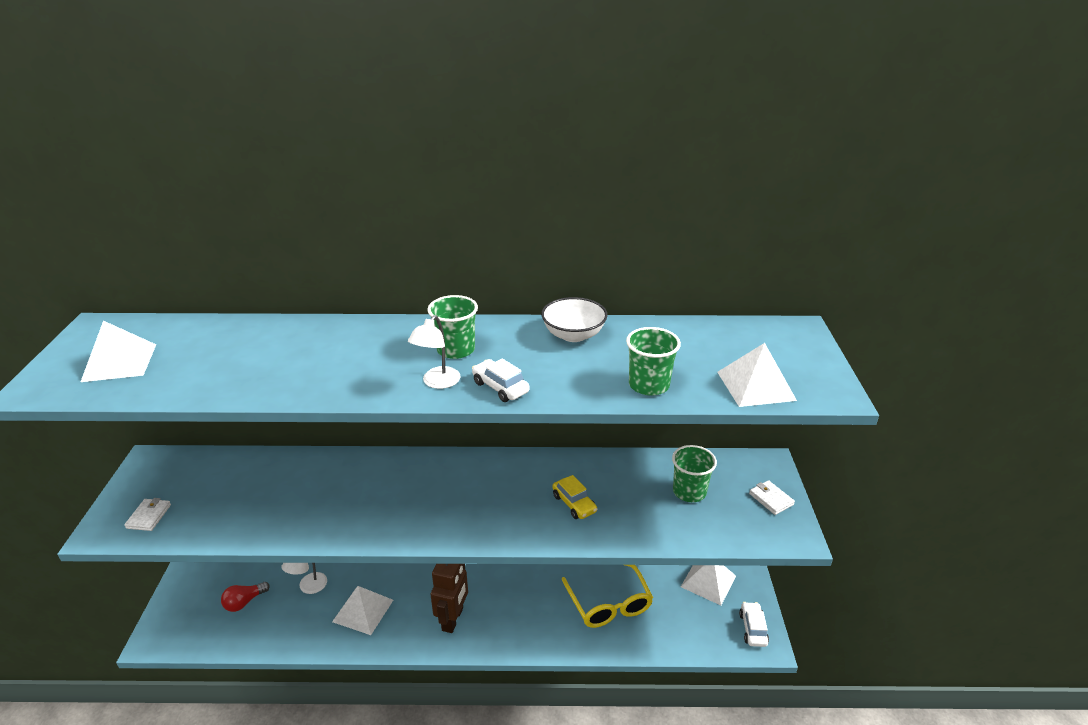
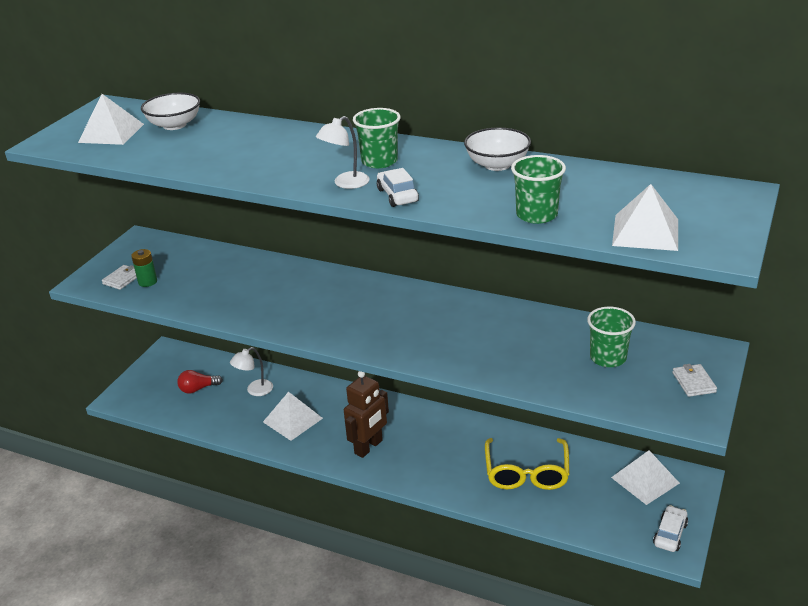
camera: 25 degrees right, 0 degrees up
yellow car [553,475,597,519] -> none
none -> green battery [131,249,157,287]
none -> white bowl [141,93,200,130]

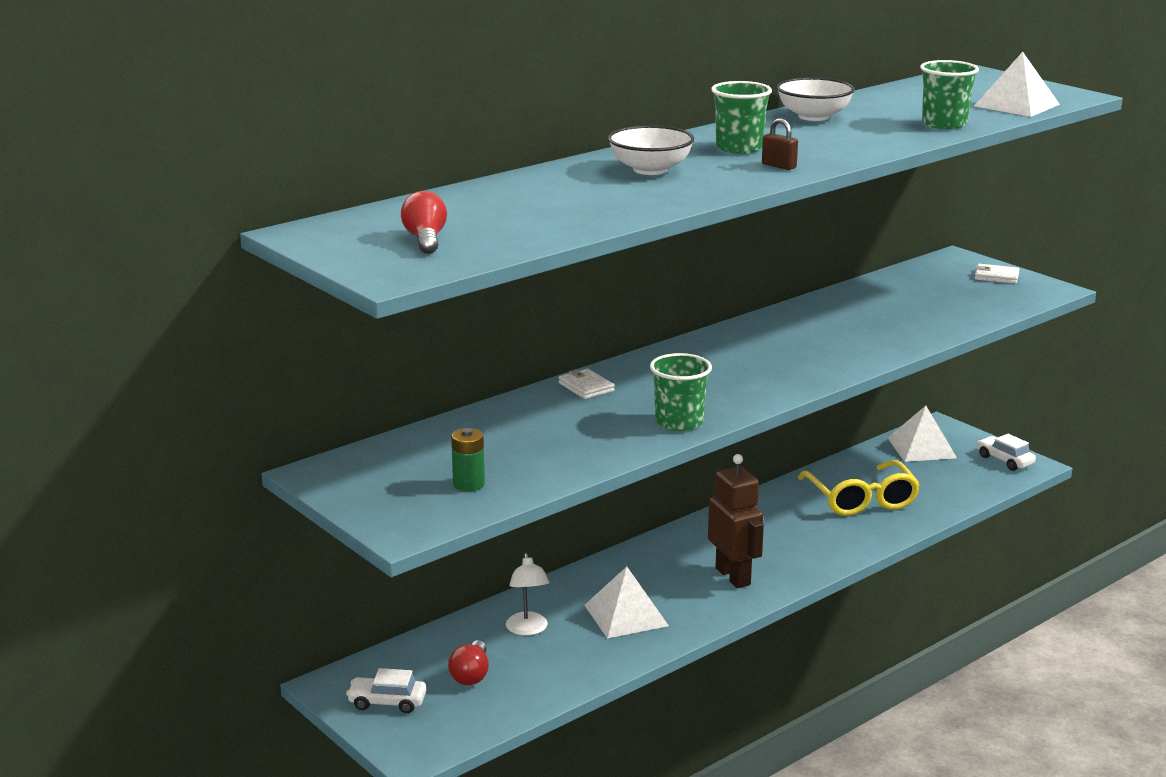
camera: 65 degrees left, 10 degrees down
white pyramid [78,94,144,145] -> red light bulb [401,191,447,254]
white wallet [102,265,137,290] -> white wallet moved to [558,369,615,399]
white bowl [141,93,200,130] -> white bowl moved to [608,125,694,175]
white lamp [316,116,370,189] -> brown padlock [762,118,798,170]
white car [377,168,419,207] -> white car moved to [346,668,426,713]
yellow glasses [485,438,570,490] -> yellow glasses turned 45 degrees clockwise [798,460,920,516]
green cup [587,307,636,367] -> green cup moved to [650,353,712,431]

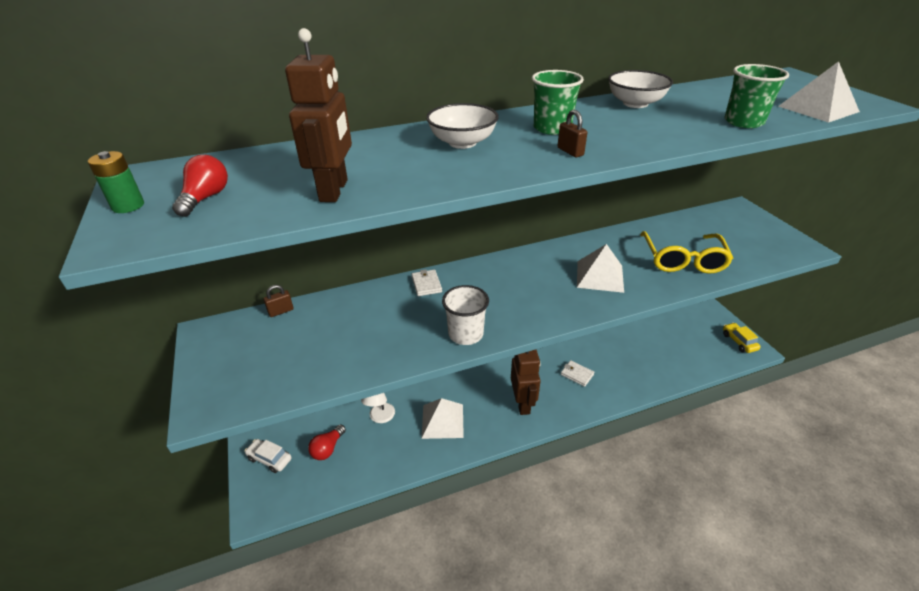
camera: 20 degrees right, 15 degrees up
green battery [451,428,485,491] -> green battery moved to [88,151,144,213]
green cup [650,353,712,431] -> white cup [442,285,489,345]
yellow glasses [798,460,920,516] -> yellow glasses moved to [640,231,733,274]
white pyramid [888,406,957,462] -> white pyramid moved to [577,244,624,293]
white wallet [975,264,1020,284] -> white wallet moved to [561,360,594,387]
white car [977,434,1036,471] -> yellow car [723,323,761,353]
none -> brown padlock [264,285,294,317]
none -> brown robot [285,28,352,202]

